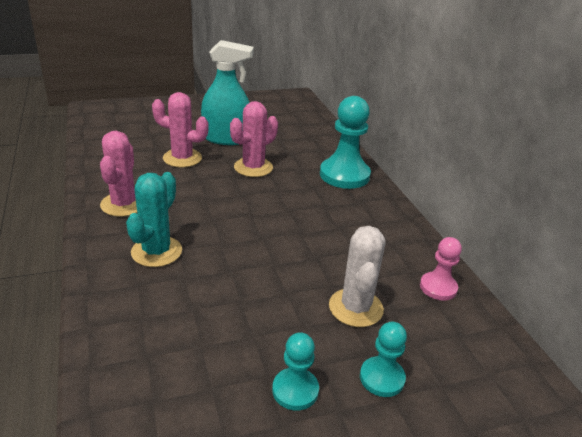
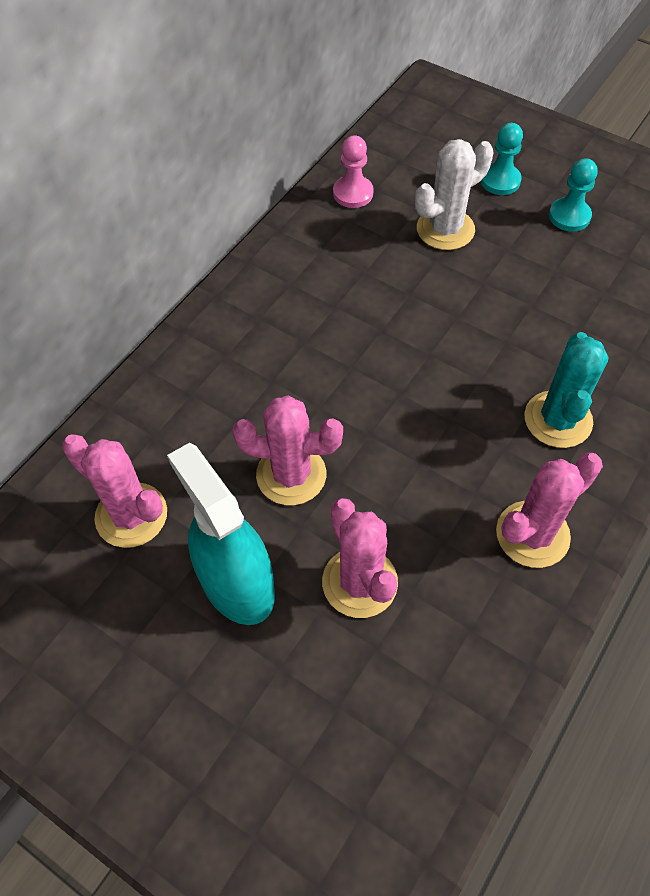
camera: 125 degrees left, 25 degrees up
turquoise cactus [126,172,182,267] -> turquoise cactus turned 60 degrees counterclockwise [524,332,609,448]
turquoise pawn [320,96,371,189] -> none
none -> pink cactus [62,434,167,548]

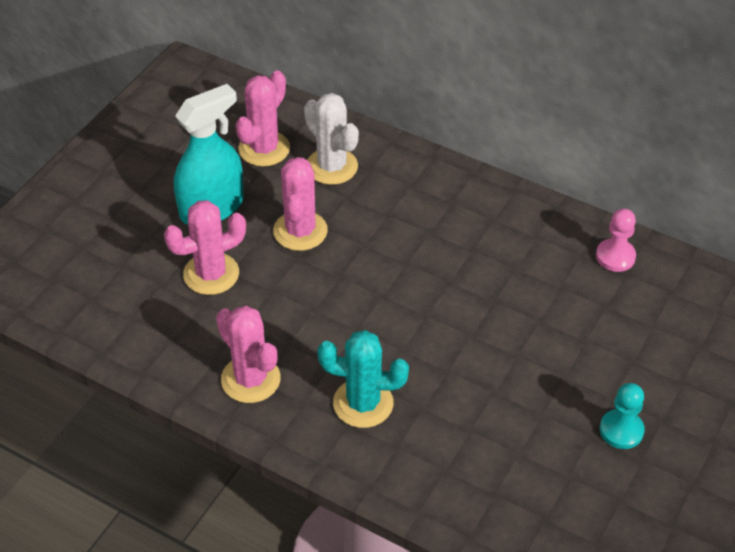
camera: 85 degrees right, 10 degrees down
white cactus [415,139,493,250] -> white cactus moved to [304,93,359,185]
turquoise pawn [480,123,523,195] -> none

